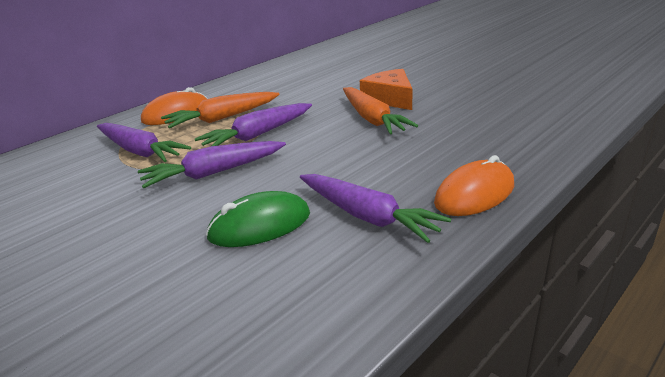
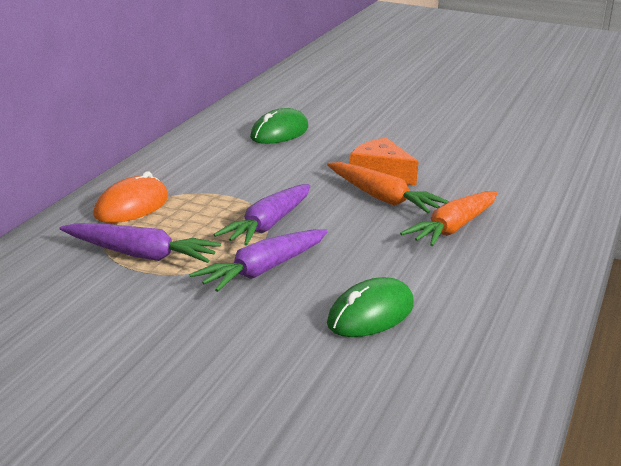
camera: 25 degrees left, 5 degrees down
orange carrot [161,92,280,128] -> orange carrot moved to [400,191,497,246]
purple carrot [300,174,451,243] -> none
orange mouse [434,155,514,216] -> none
none -> green mouse [250,108,308,144]

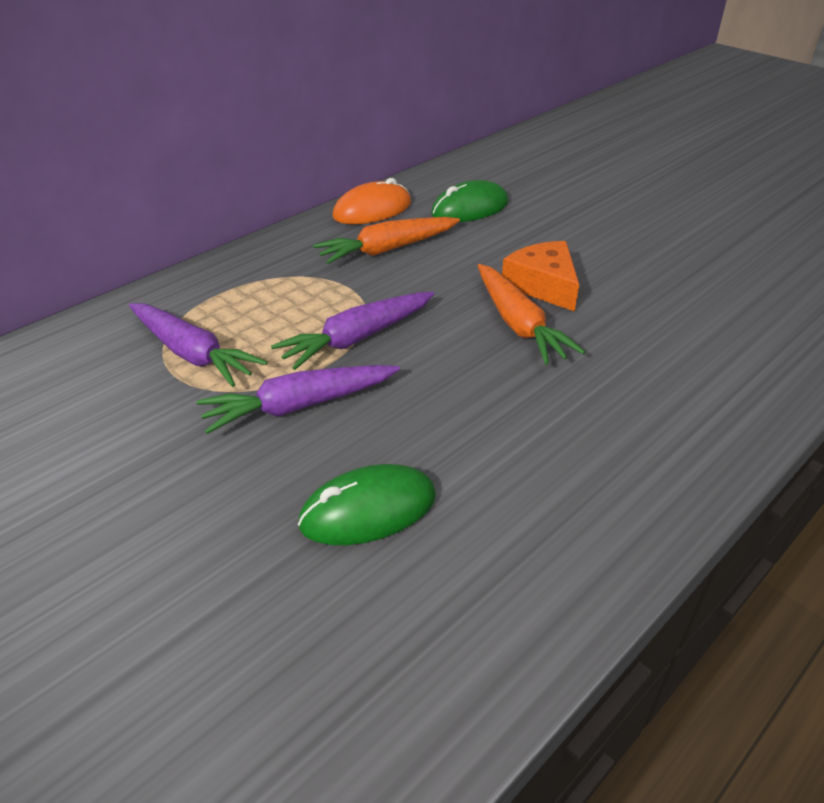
camera: 25 degrees right, 15 degrees up
orange mouse [93,171,168,223] -> orange mouse moved to [332,178,411,224]
orange carrot [400,191,497,246] -> orange carrot moved to [313,217,460,264]

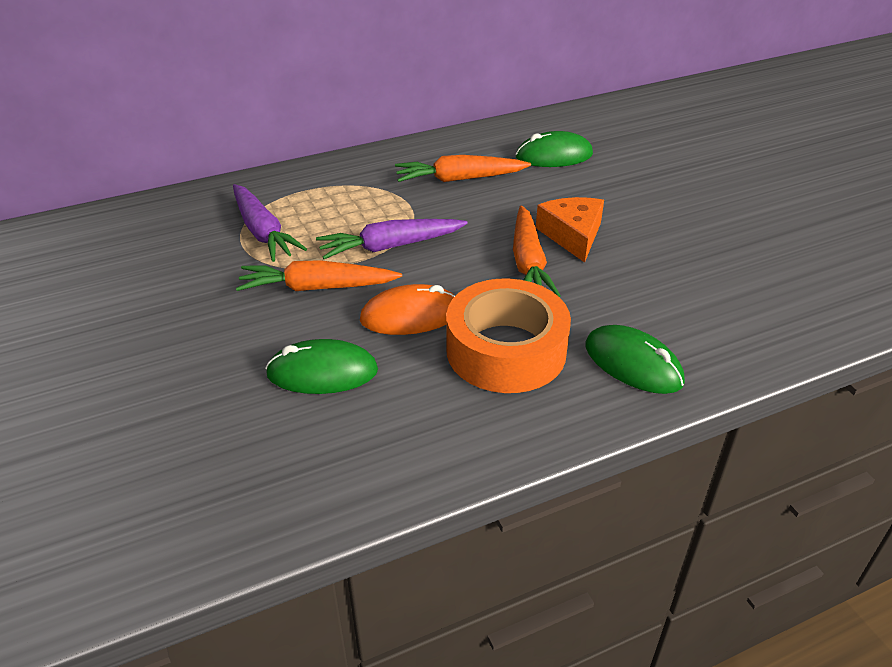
camera: 20 degrees right, 0 degrees up
purple carrot [197,365,400,434] -> orange carrot [236,260,402,291]
orange mouse [332,178,411,224] -> orange mouse moved to [360,284,455,335]
none -> orange tape [446,279,571,393]
none -> green mouse [586,325,685,394]

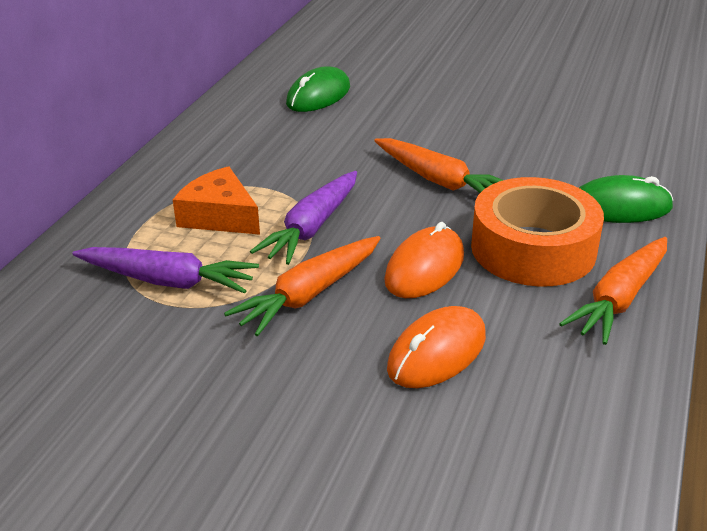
camera: 45 degrees left, 5 degrees down
green mouse [265,339,378,394] -> orange mouse [387,306,486,388]
orange carrot [395,155,531,182] -> orange carrot moved to [559,237,667,345]
orange cheese [536,197,604,263] -> orange cheese moved to [173,166,260,235]

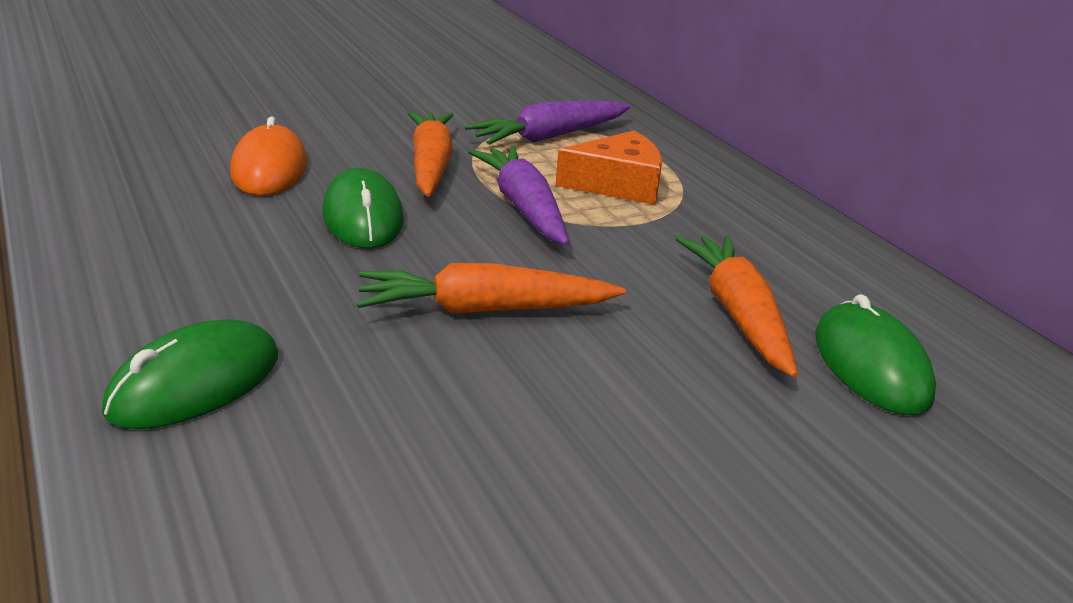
camera: 130 degrees right, 5 degrees down
orange mouse [384,222,464,298] -> green mouse [323,168,404,248]
orange tape [471,177,604,287] -> none
orange carrot [559,237,667,345] -> orange carrot moved to [675,235,798,377]

